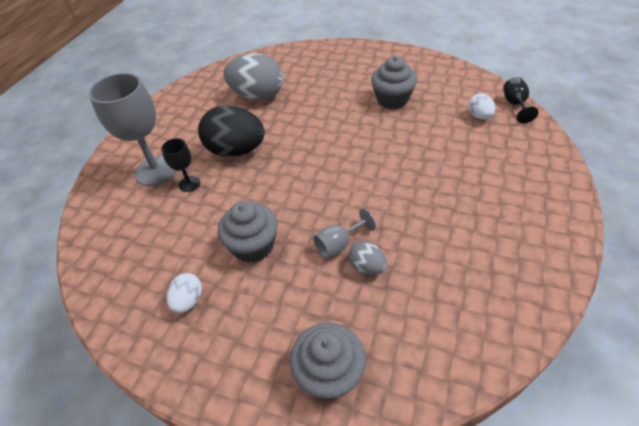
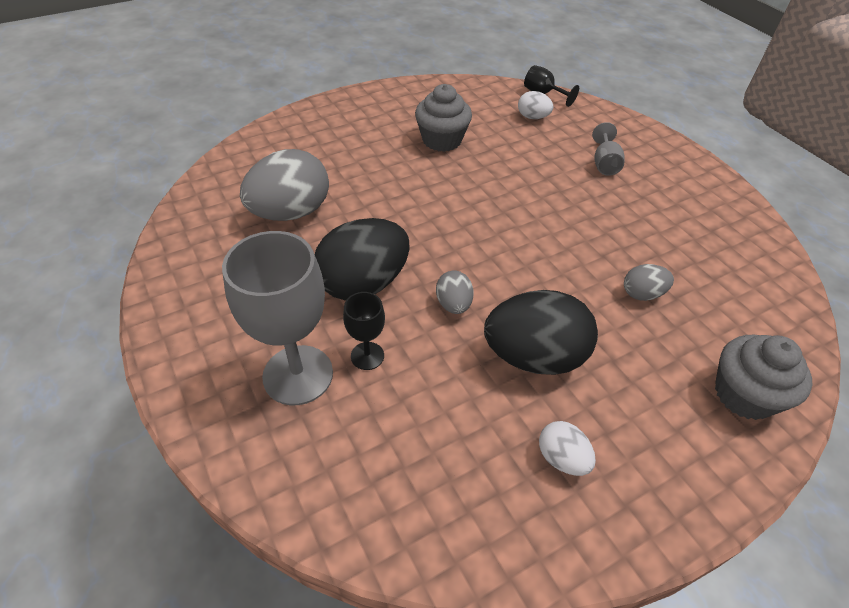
camera: 55 degrees left, 0 degrees up
grey cupcake [218,201,278,263] -> black egg [484,290,598,375]
grey goblet [313,208,376,259] -> grey goblet moved to [592,122,625,176]
none -> grey egg [436,271,474,314]

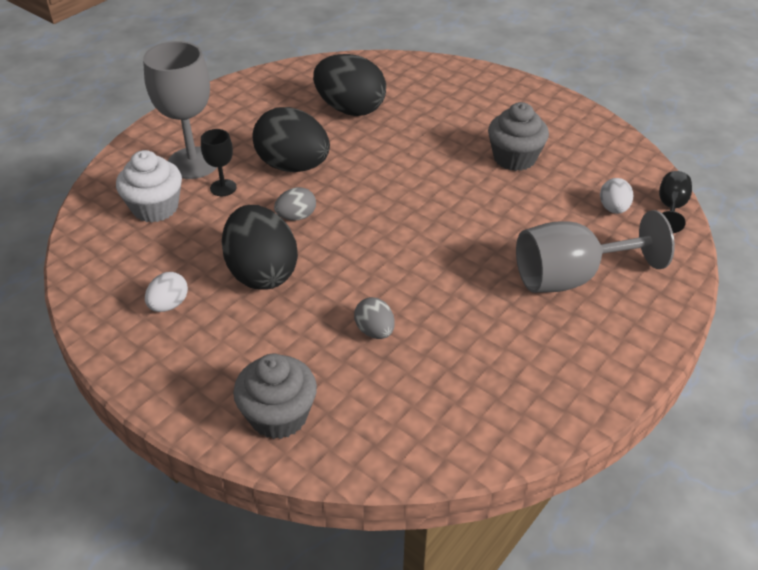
camera: 70 degrees right, 5 degrees down
grey egg [240,149,329,221] -> black egg [313,54,386,116]
grey goblet [592,122,625,176] -> grey goblet [516,210,675,293], size x2.01
none -> white cupcake [116,150,182,223]

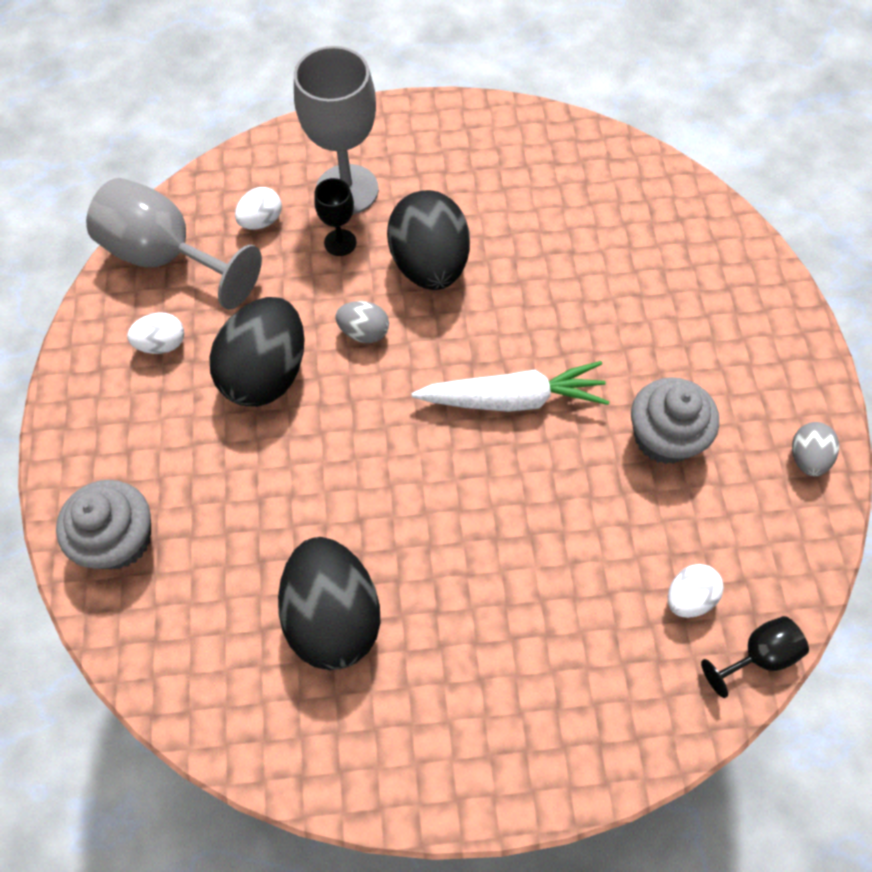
camera: 45 degrees right, 20 degrees up
white cupcake [116,150,182,223] -> white egg [235,187,282,230]
black egg [313,54,386,116] -> black egg moved to [278,537,380,670]
grey egg [354,297,395,339] -> grey egg moved to [792,422,839,476]
grey goblet [516,210,675,293] -> grey goblet moved to [86,178,262,310]
none -> white carrot [411,361,610,412]

